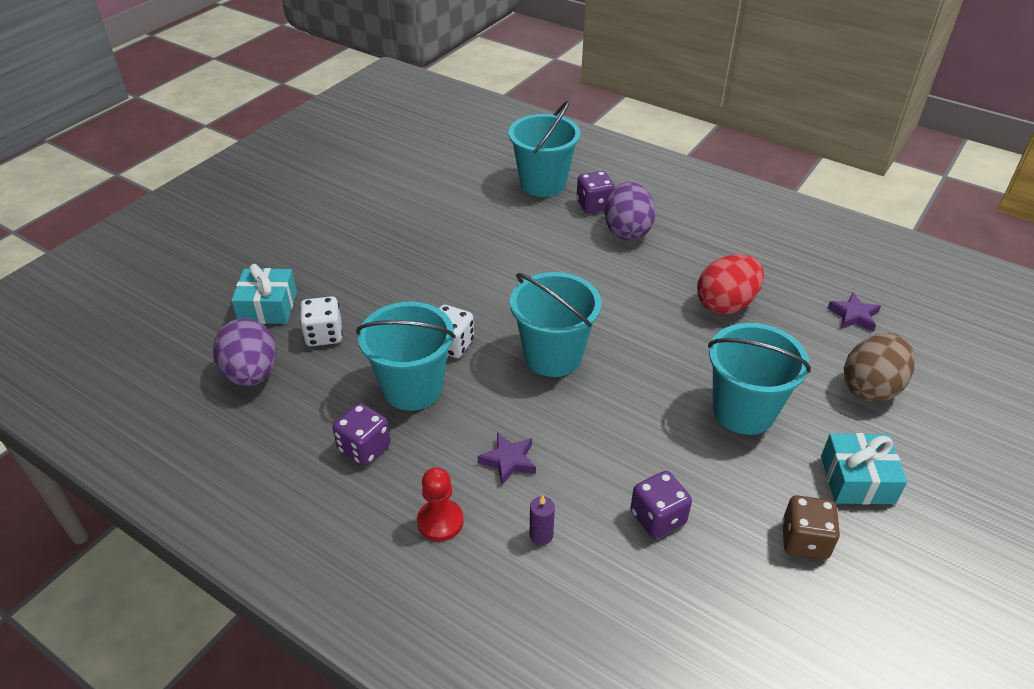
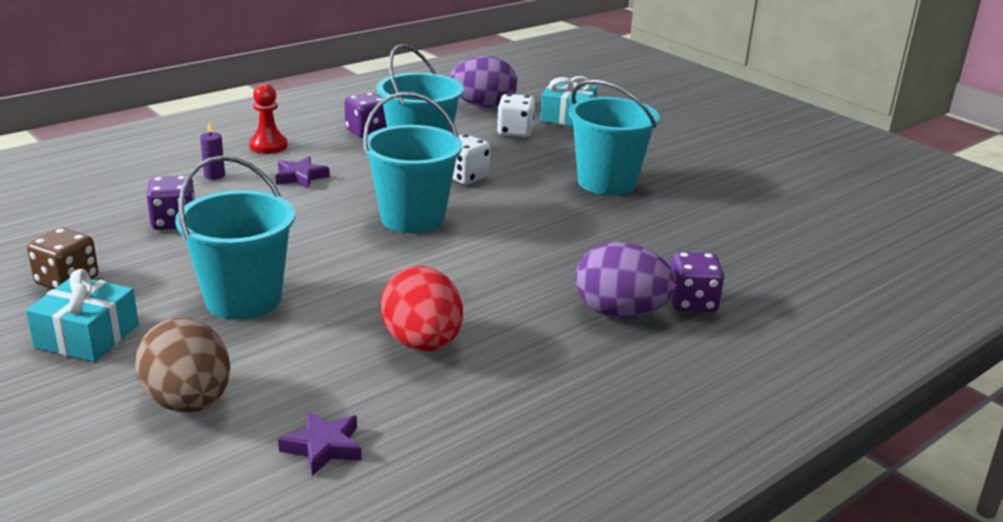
camera: 105 degrees right, 15 degrees down
turquoise bucket [509,101,580,197] -> turquoise bucket moved to [569,80,660,195]

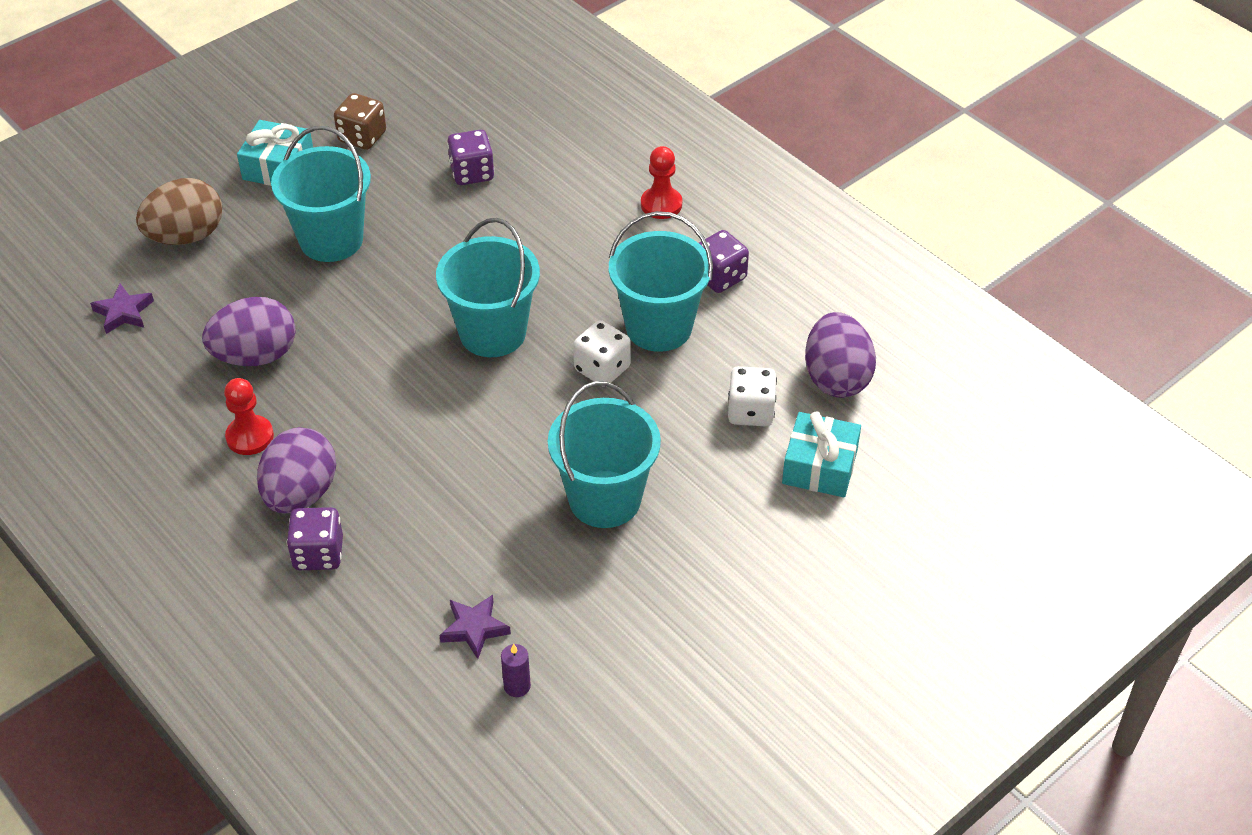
camera: 90 degrees right, 20 degrees up
purple candle [200,122,225,180] -> purple candle moved to [501,644,531,697]
purple star [275,157,330,189] -> purple star moved to [439,595,511,659]
red egg [381,266,463,351] -> purple egg [202,297,296,366]
none -> red pawn [224,378,274,455]

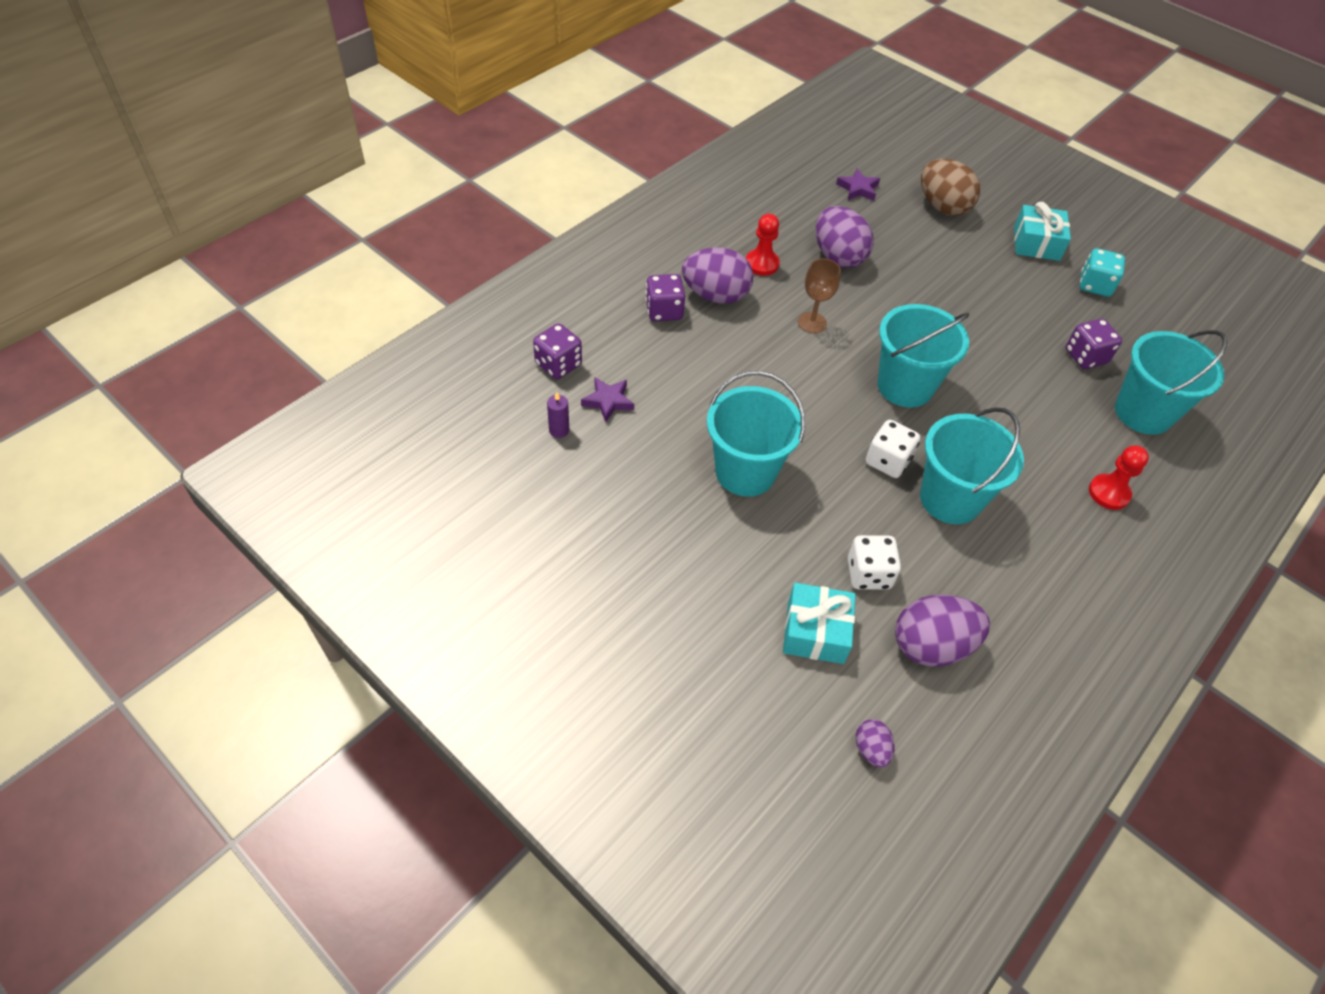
camera: 80 degrees right, 5 degrees up
turquoise bucket [271,126,371,262] -> turquoise bucket moved to [1115,330,1228,435]
brown dice [334,93,386,150] -> turquoise dice [1080,248,1125,297]
purple dice [699,230,749,293] -> purple dice moved to [533,323,582,379]
none -> brown goblet [798,258,841,333]
none -> purple egg [856,719,895,767]

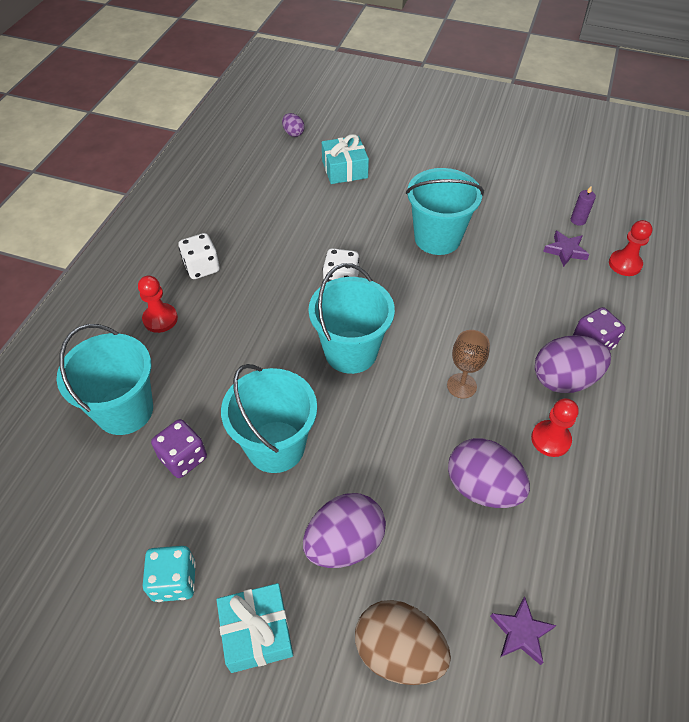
camera: 160 degrees right, 0 degrees up
purple dice [533,323,582,379] -> red pawn [609,220,653,276]
white dice [848,535,901,590] -> white dice moved to [179,233,220,279]
purple egg [895,595,990,667] -> purple egg moved to [303,493,386,568]
turquoise bucket [920,407,1024,524] -> turquoise bucket moved to [221,364,317,473]

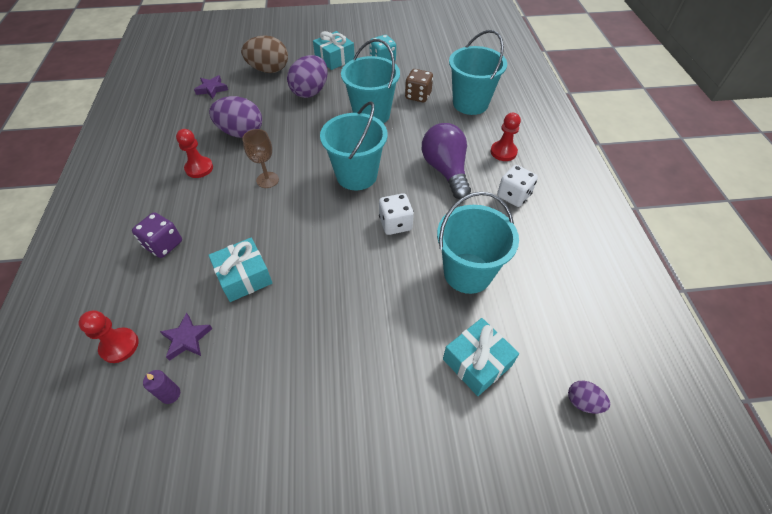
camera: 155 degrees right, 0 degrees up
purple dice [151,419,207,478] -> brown dice [405,69,433,102]
turquoise bucket [406,168,484,255] -> turquoise bucket moved to [437,192,519,294]
purple egg [535,335,611,393] -> none
none -> turquoise gift [208,238,272,302]
none -> purple light bulb [422,123,471,199]

